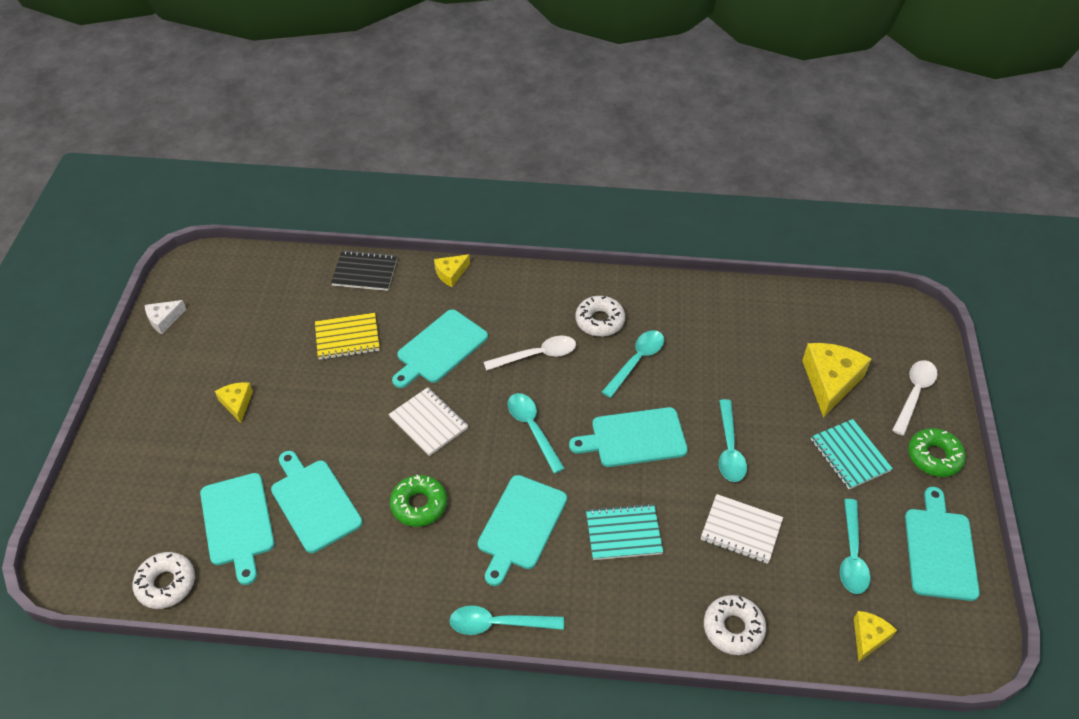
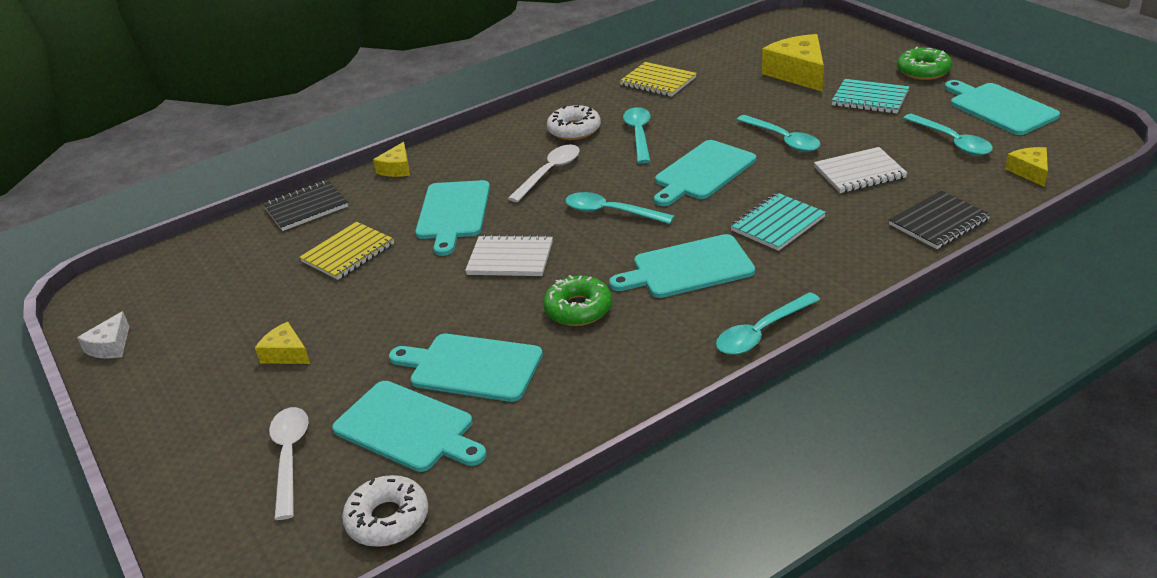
camera: 35 degrees left, 15 degrees down
turquoise cutting board [478,475,567,586] -> turquoise cutting board turned 90 degrees clockwise [609,234,755,298]
white donut [704,595,766,655] -> black notebook [889,191,991,249]
white spoon [892,360,938,436] -> white spoon moved to [269,407,309,520]
none -> yellow notebook [620,62,697,97]

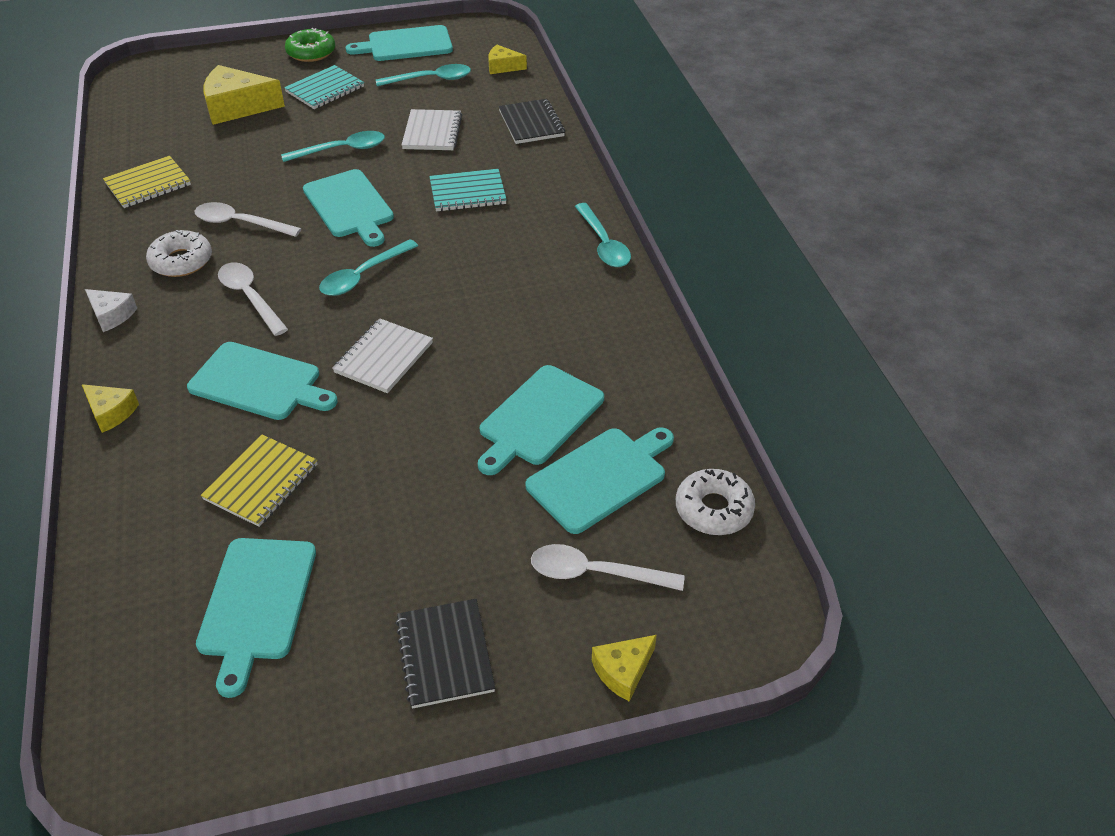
camera: 75 degrees left, 10 degrees up
white cheese [77,311,129,358] -> white cheese moved to [85,289,137,332]
yellow cheese [255,322,310,364] -> yellow cheese moved to [592,635,657,702]
black notebook [263,180,348,231] -> black notebook moved to [395,599,495,709]
yellow notebook [299,222,394,280] -> yellow notebook turned 60 degrees clockwise [201,435,318,527]
green donut [543,275,612,326] -> none
turquoise cutting board [609,234,755,298] -> turquoise cutting board moved to [196,538,316,698]
turquoise spoon [623,107,650,164] -> white spoon [194,202,301,237]
turquoise notebook [730,193,826,251] -> turquoise notebook turned 75 degrees counterclockwise [429,169,507,211]

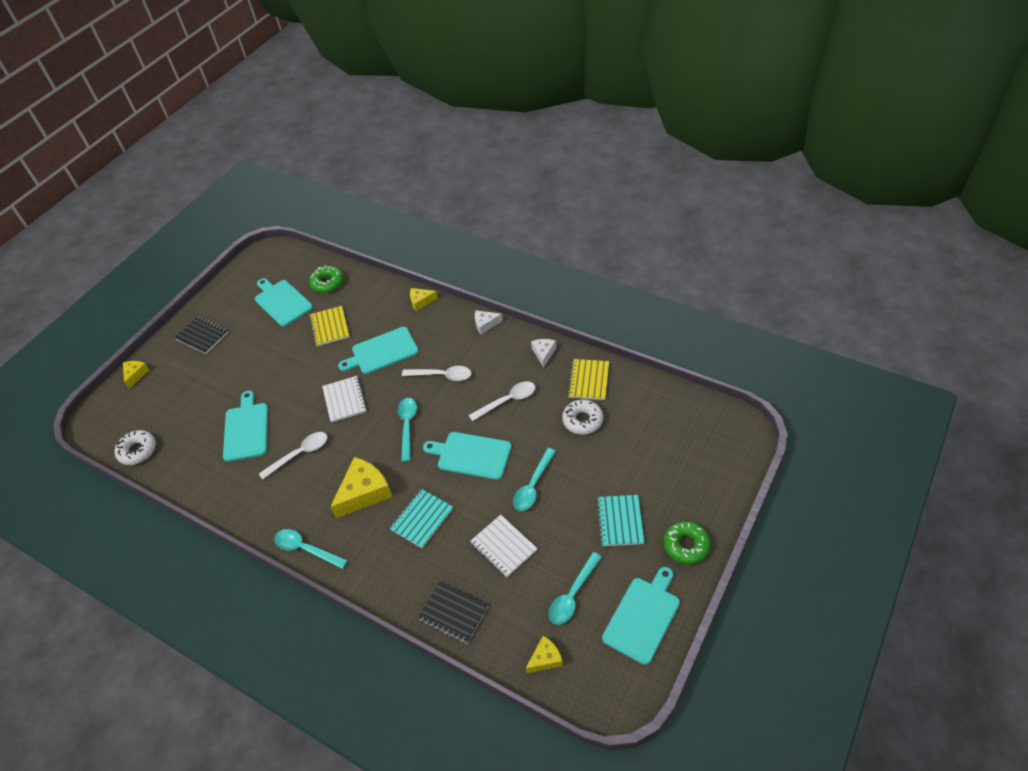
camera: 140 degrees right, 5 degrees up
white donut [146,230,212,277] -> white donut moved to [562,399,603,435]
yellow cheese [203,65,285,125] -> yellow cheese moved to [330,457,393,518]
turquoise cutting board [525,427,674,534] -> none
white spoon [531,544,685,591] -> white spoon moved to [259,432,328,480]
none -> green donut [309,265,344,293]
none -> white cheese [531,339,556,368]

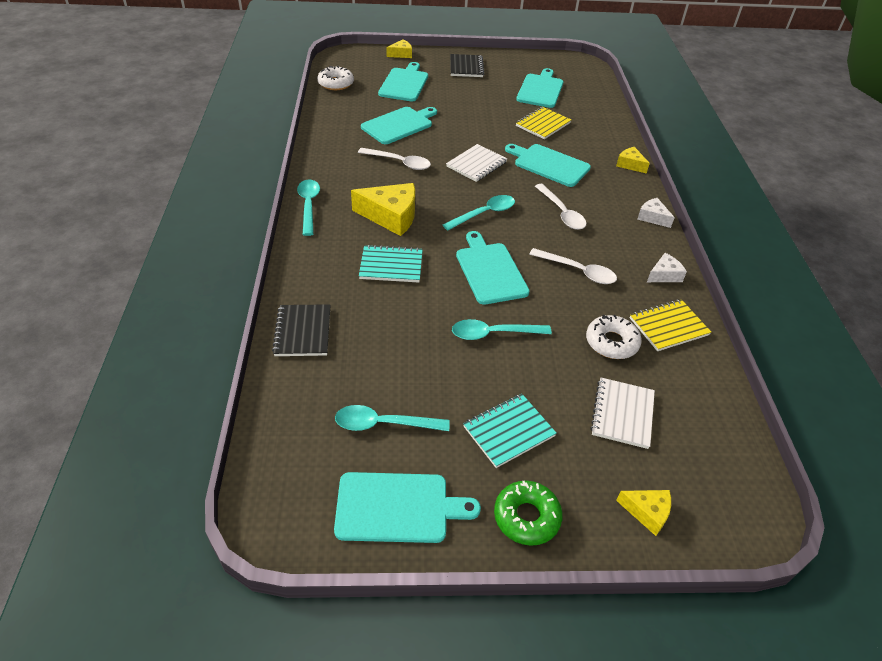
camera: 50 degrees right, 5 degrees down
green donut [309,265,344,293] -> none
white notebook [470,515,538,577] -> white notebook moved to [590,378,655,449]
yellow cheese [526,636,563,673] -> yellow cheese moved to [616,490,671,536]
none -> turquoise cutting board [378,62,428,101]

